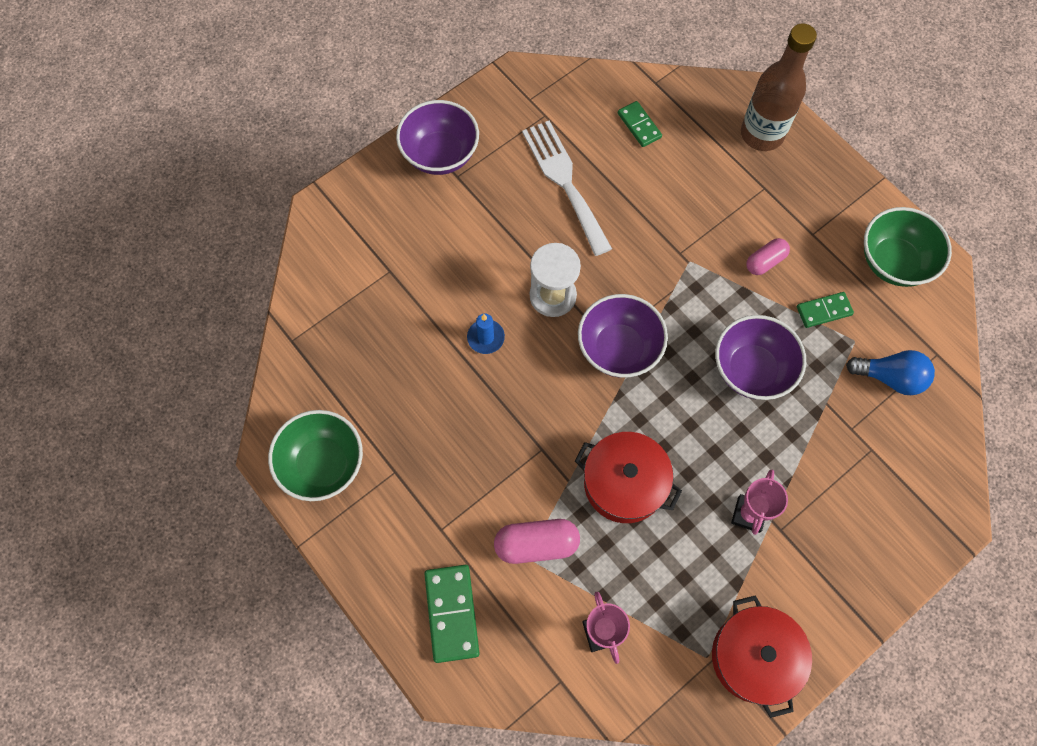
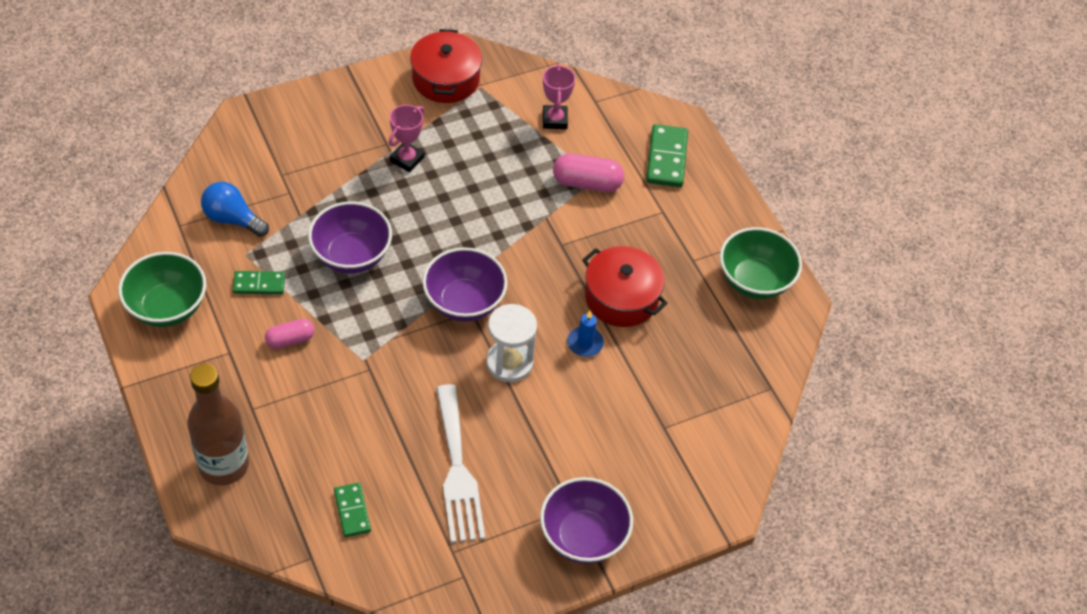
camera: 170 degrees left, 15 degrees down
red pot [575,432,682,523] -> red pot moved to [582,246,668,327]

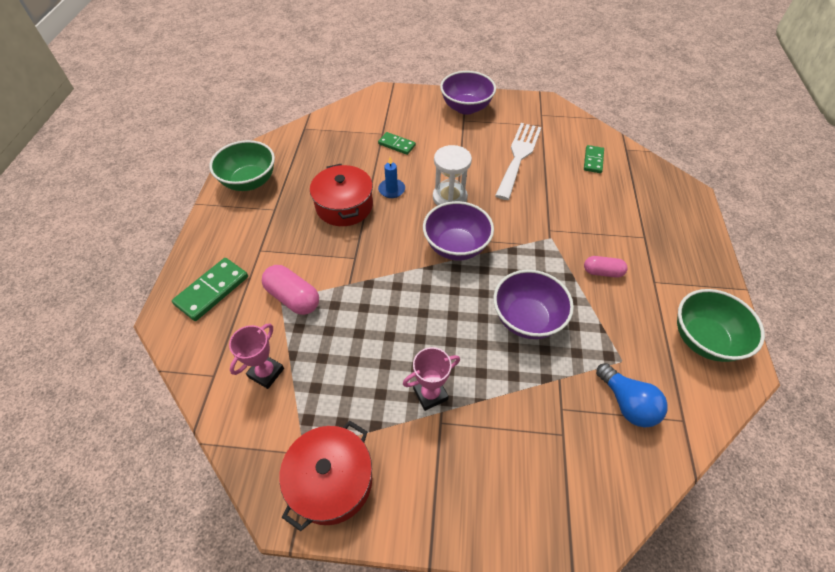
camera: 145 degrees left, 0 degrees up
brown bottle [187,364,249,486] -> none
green domino [233,271,285,294] -> green domino moved to [378,132,416,155]

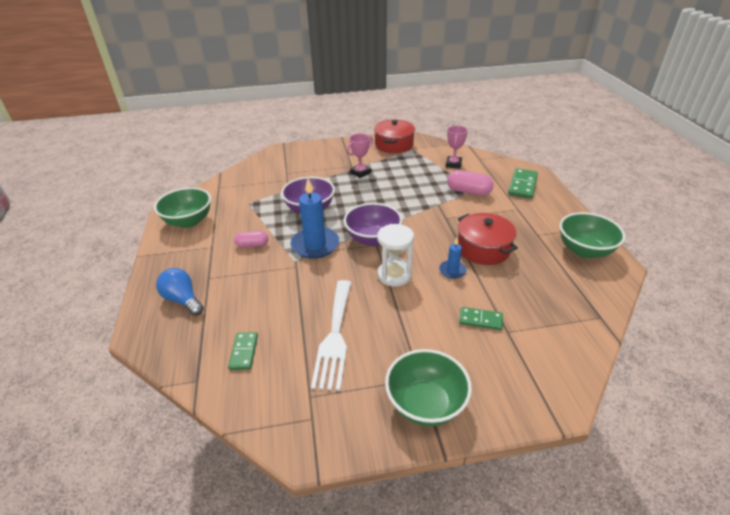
camera: 165 degrees right, 15 degrees down
purple bowl [440,71,496,115] -> green bowl [385,349,472,426]
blue light bulb [596,363,668,427] -> blue light bulb moved to [156,268,204,316]
none -> blue candle [290,178,339,259]

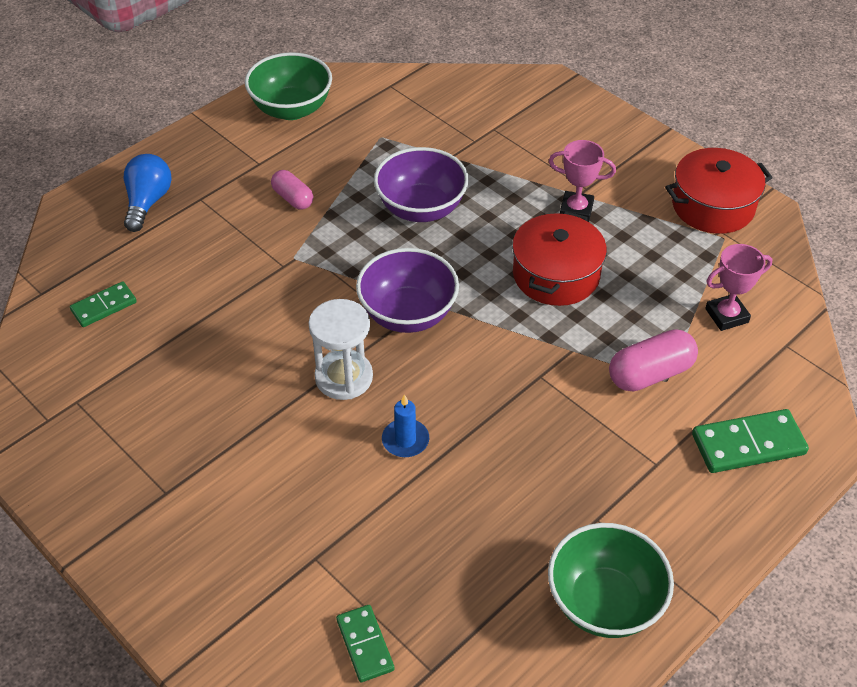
camera: 55 degrees right, 10 degrees up
blue candle [290,178,339,259] -> none
white fork [311,280,352,391] -> none
green bowl [385,349,472,426] -> none
pink capsule [447,170,494,196] -> pink capsule turned 75 degrees clockwise [609,329,698,392]
red pot [458,213,518,265] -> red pot moved to [512,211,607,306]
green domino [459,307,503,330] -> green domino moved to [336,605,394,682]

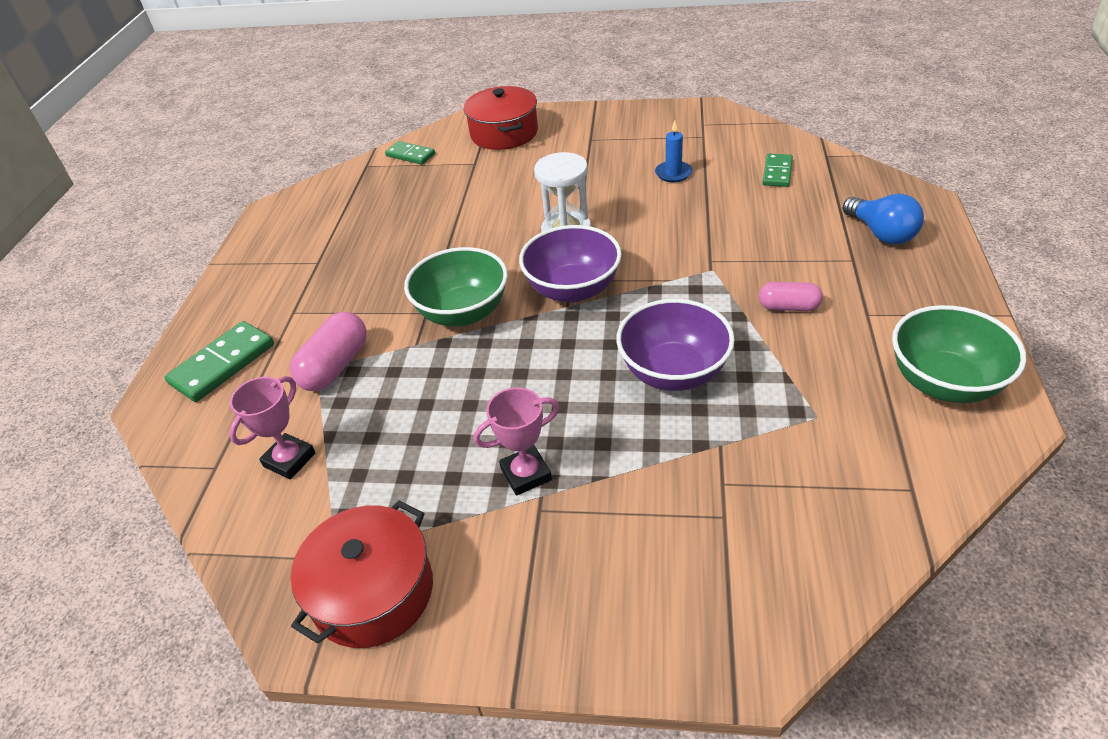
camera: 145 degrees right, 5 degrees down
blue candle [382,394,429,457] -> blue candle moved to [655,120,692,182]
red pot [512,211,607,306] -> red pot moved to [464,86,538,150]
green bowl [548,523,674,638] -> green bowl moved to [404,247,508,326]

